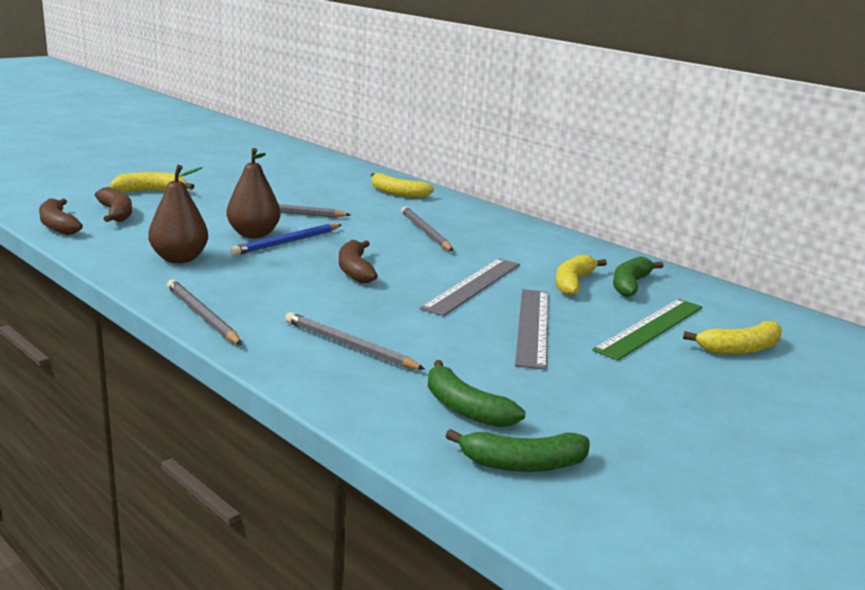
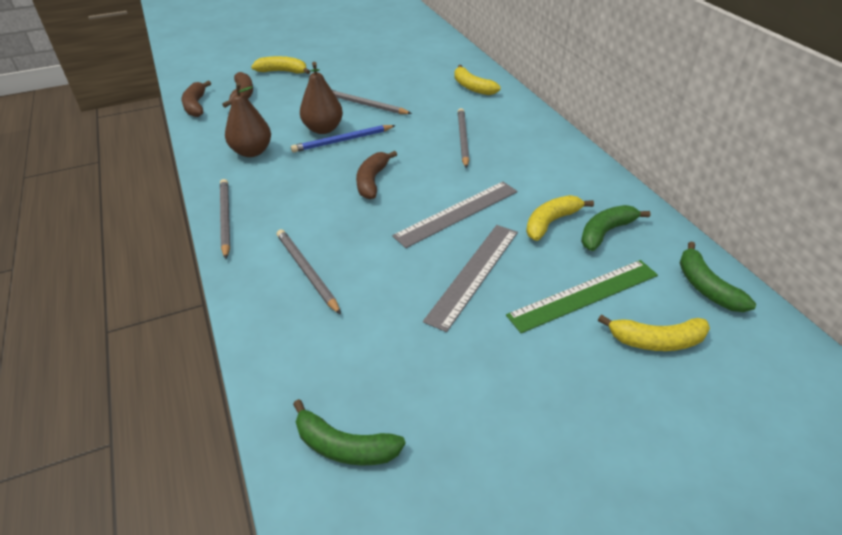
camera: 25 degrees right, 20 degrees up
green banana [428,360,525,427] -> green banana moved to [680,242,756,312]

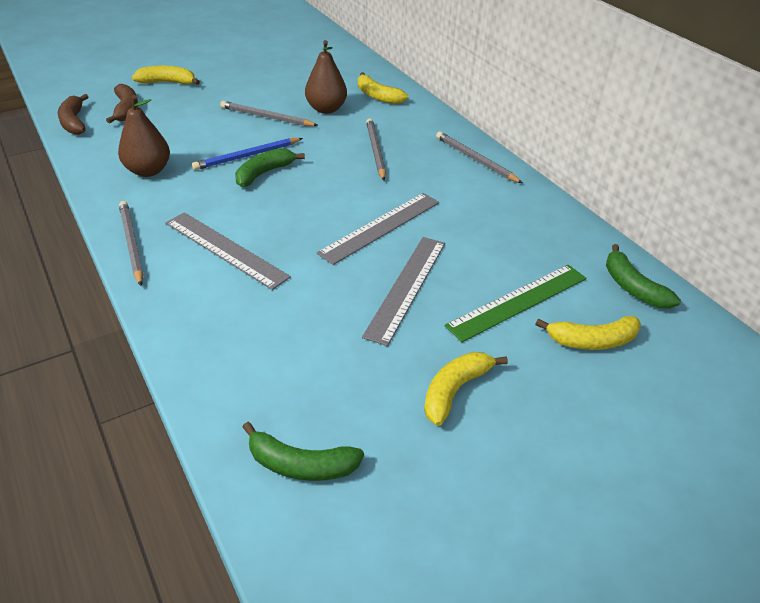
camera: 10 degrees left, 0 degrees up
grey pencil [277,229,341,315] -> grey pencil moved to [436,132,522,183]
brown pear [300,62,343,134] -> brown pear moved to [305,40,347,114]
brown banana [356,151,397,199] -> none
yellow banana [526,195,594,241] -> yellow banana moved to [424,352,508,426]
green banana [581,205,651,251] -> green banana moved to [235,148,305,187]
none -> grey ruler [166,212,291,290]

